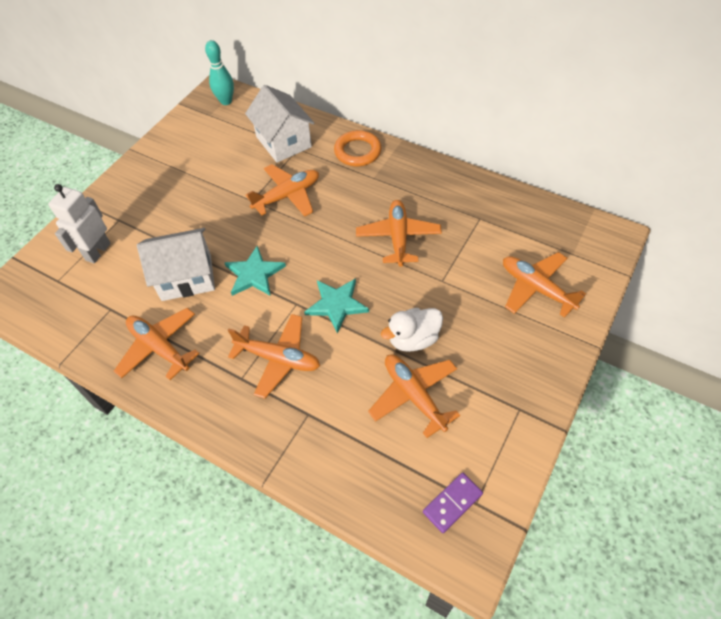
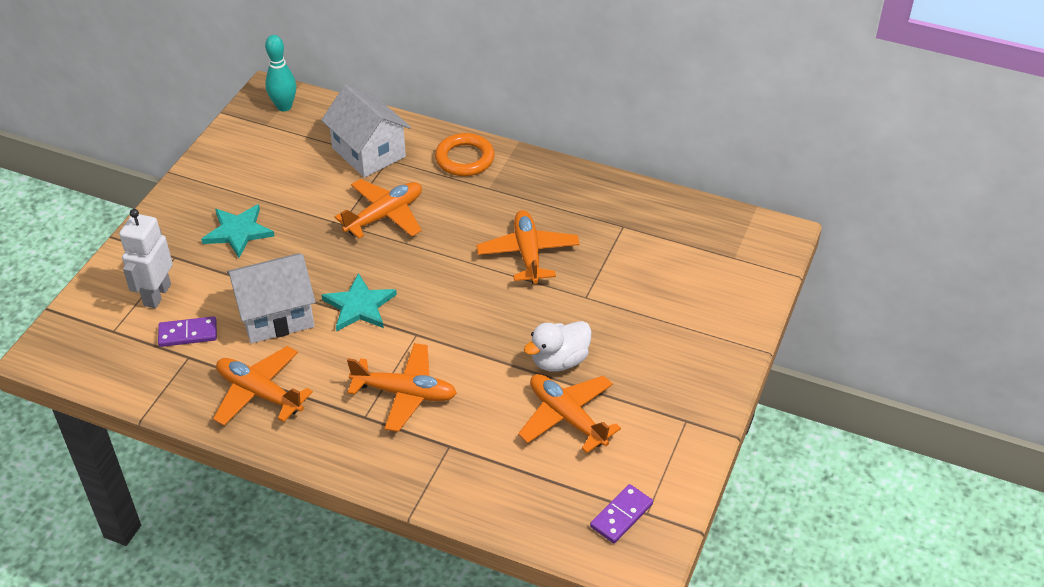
camera: 10 degrees left, 10 degrees down
turquoise star [304,278,369,334] -> turquoise star moved to [201,204,275,258]
orange plane [503,252,586,317] -> none
none -> purple domino [158,316,217,347]

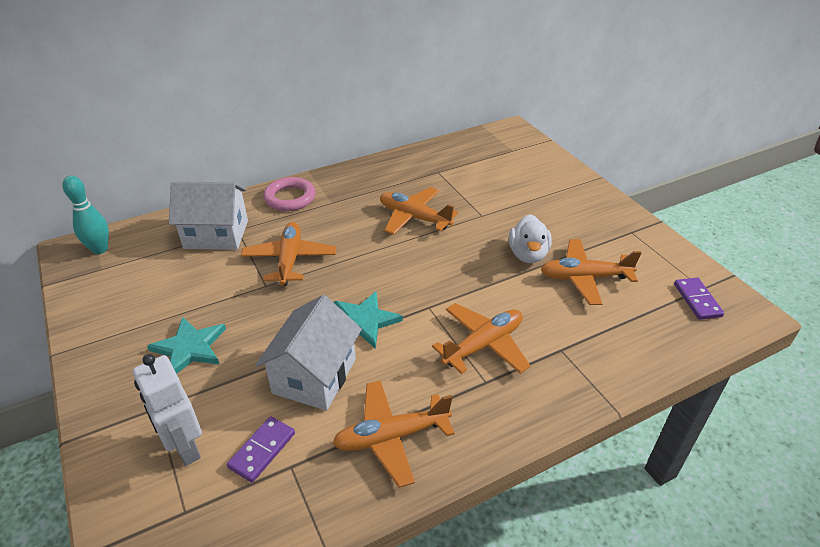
camera: 50 degrees left, 5 degrees down
orange ring [435,133,495,176] -> pink ring [264,177,316,211]

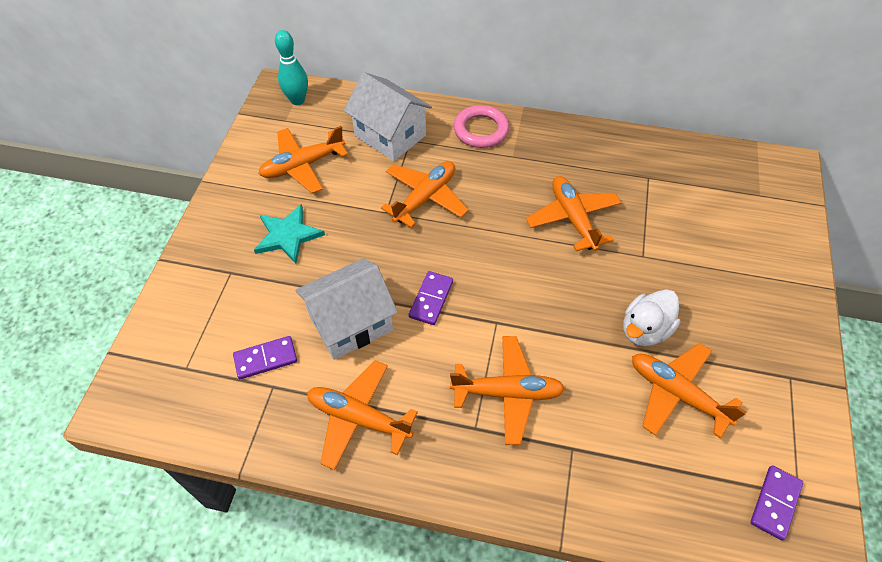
camera: 40 degrees right, 15 degrees up
white robot [133,354,202,466] -> none
turquoise star [334,291,403,349] -> purple domino [409,271,453,325]
none -> orange plane [258,126,348,194]

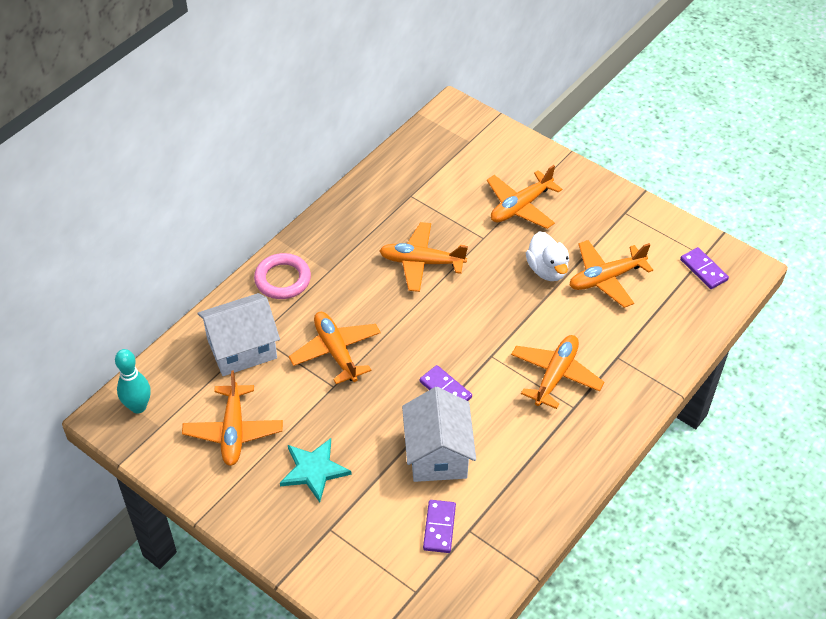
camera: 65 degrees left, 5 degrees down
orange plane [307,360,418,470] -> orange plane moved to [487,165,562,229]

